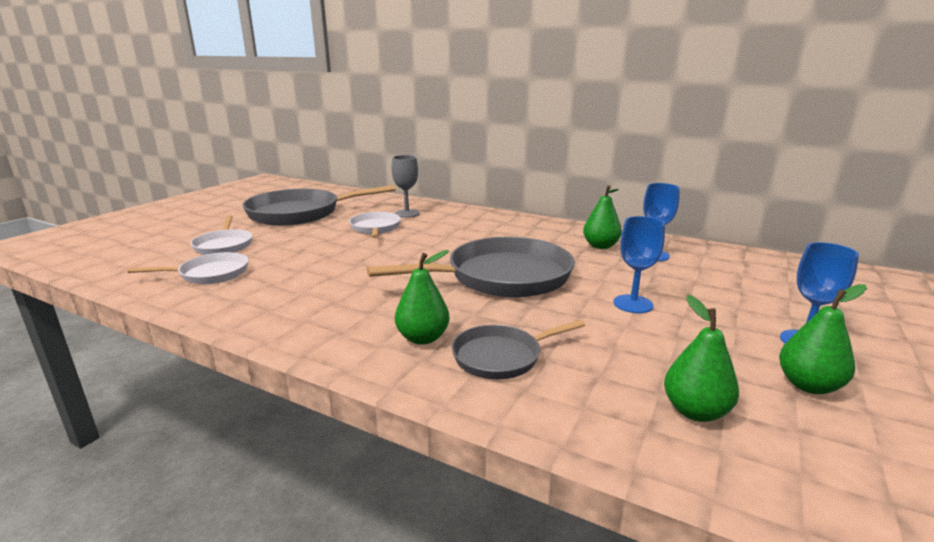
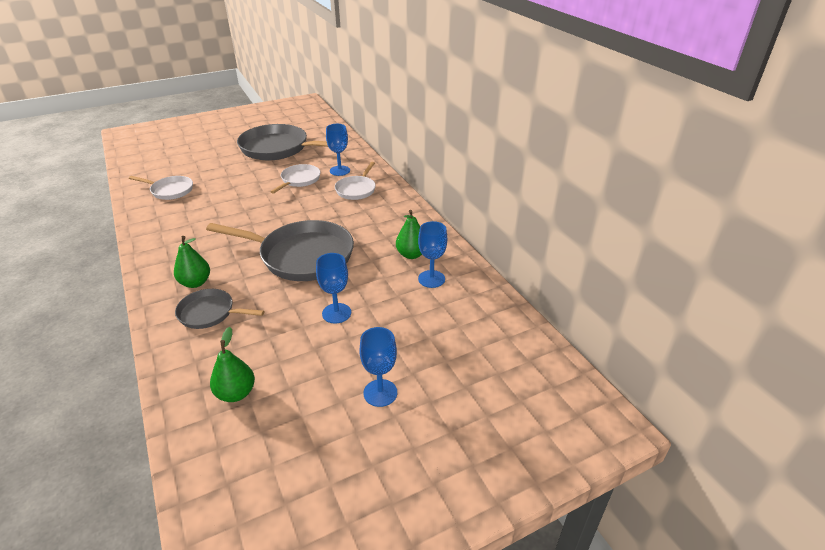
camera: 35 degrees right, 15 degrees up
white pan [190,215,252,255] -> white pan moved to [335,162,376,200]
grey goblet [392,155,420,218] -> blue goblet [326,124,350,176]
green pear [779,284,867,394] -> none

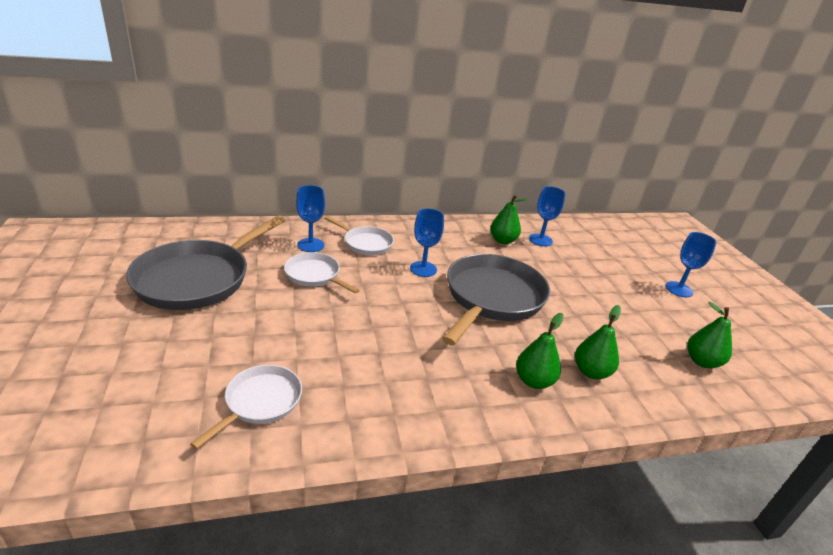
camera: 80 degrees left, 5 degrees down
grey pan [175,289,264,329] -> green pear [575,305,621,379]
blue goblet [316,253,351,323] -> blue goblet moved to [410,209,444,277]

